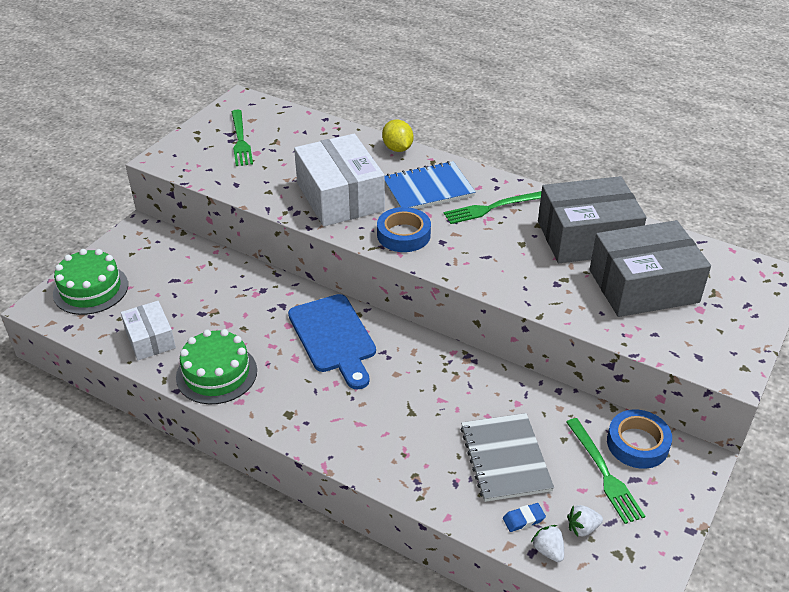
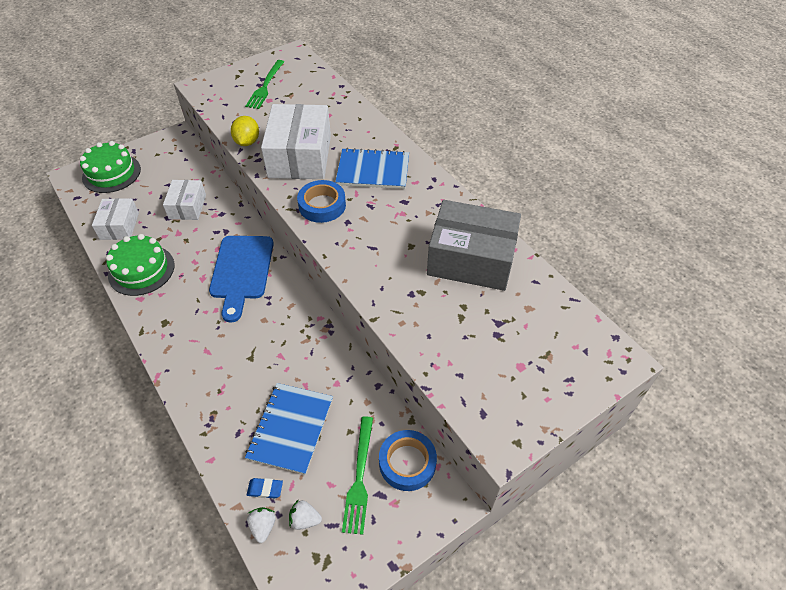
camera: 25 degrees right, 10 degrees up
yellow lemon [382,119,413,152] -> yellow lemon moved to [231,116,259,146]
green fork [444,191,542,224] -> none
grey notebook [460,413,554,502] -> blue notebook [245,383,333,475]
grey box [590,220,711,317] -> none
none -> white box [163,180,206,220]

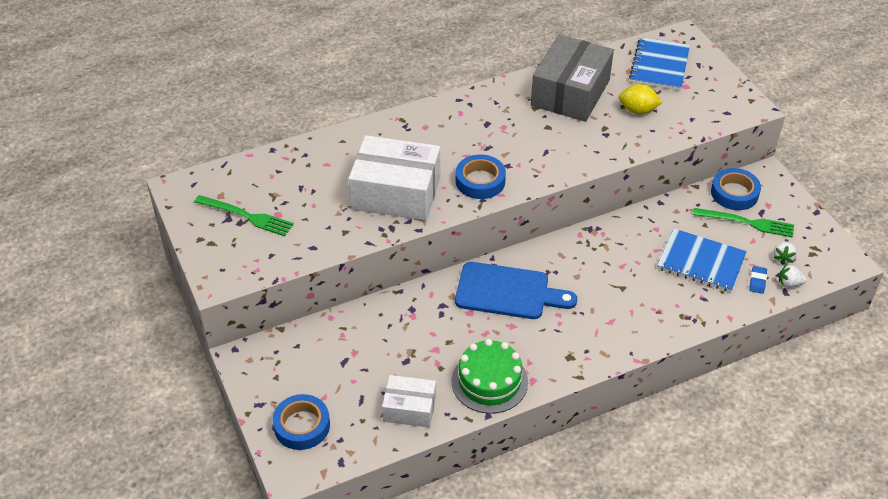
camera: 80 degrees left, 5 degrees down
green cake [80,141,141,193] -> blue tape [272,394,330,450]
white box [163,180,206,220] -> none
yellow lemon [231,116,259,146] -> yellow lemon moved to [619,84,663,114]
blue notebook [335,148,409,189] -> blue notebook moved to [629,37,690,90]

